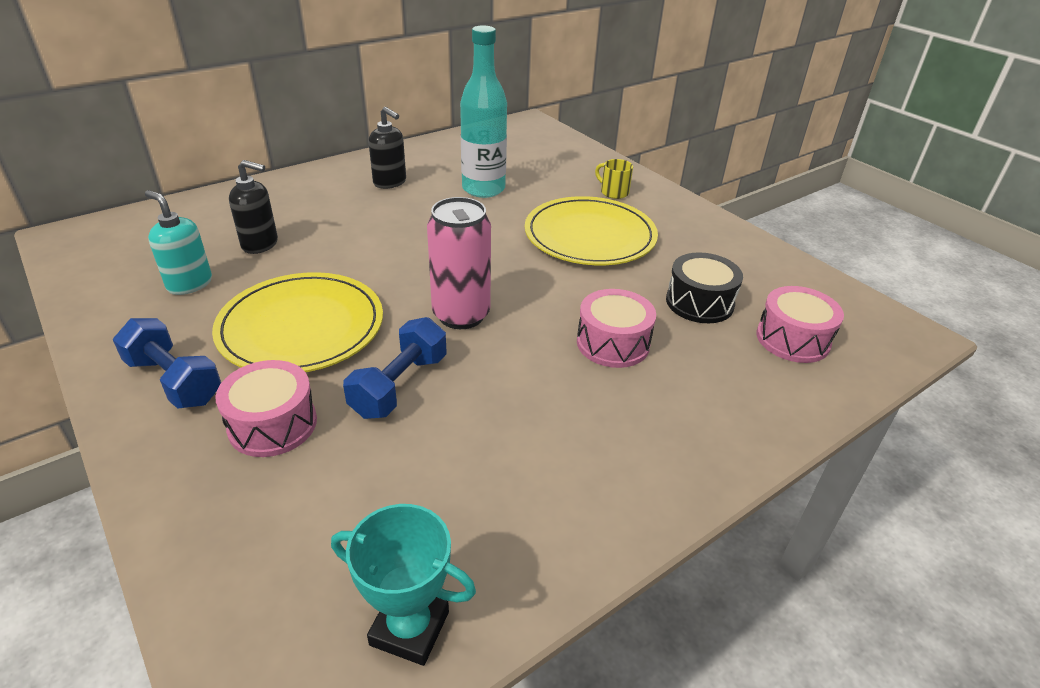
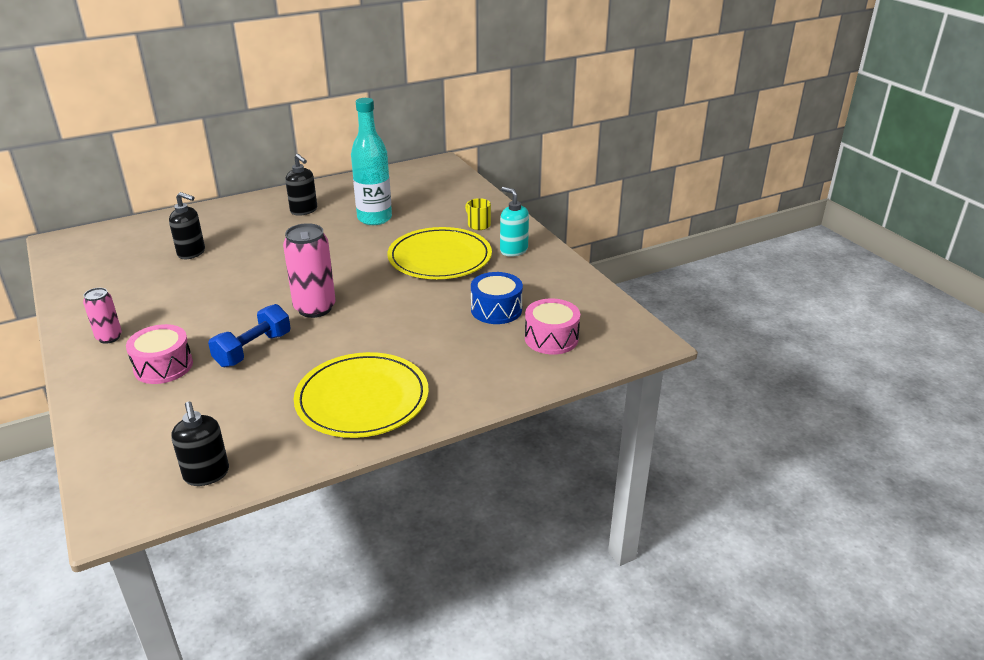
camera: 10 degrees right, 5 degrees down
blue dumbbell [113,318,221,409] -> pink can [83,288,122,344]
turquoise soap dispenser [145,190,212,295] -> turquoise soap dispenser moved to [500,187,529,257]
yellow plate [212,272,383,372] -> yellow plate moved to [294,352,429,438]
turquoise trophy [331,504,476,666] -> black soap dispenser [171,401,229,486]
pink drum [577,289,656,368] -> none
black drum [666,252,743,323] -> blue drum [471,272,523,324]

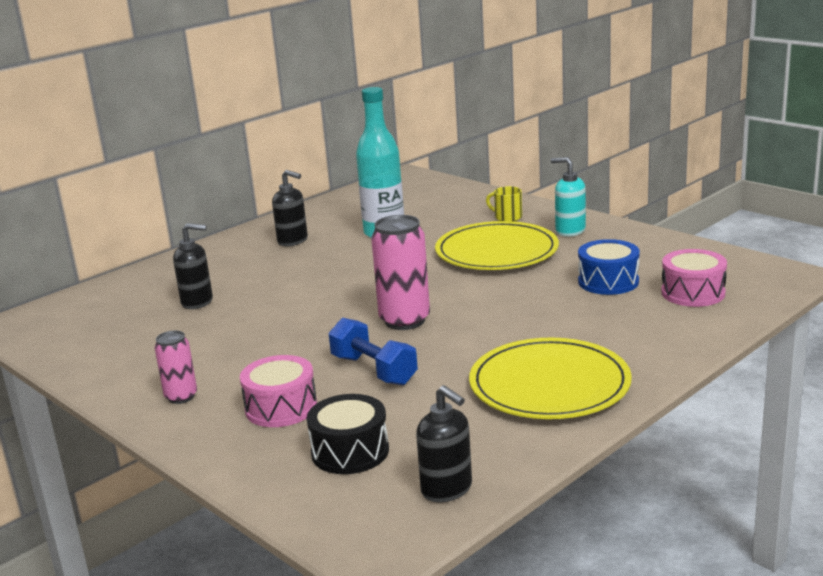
camera: 15 degrees left, 10 degrees down
blue dumbbell [208,304,291,367] -> blue dumbbell turned 60 degrees counterclockwise [329,318,418,385]
none -> black drum [307,394,389,474]

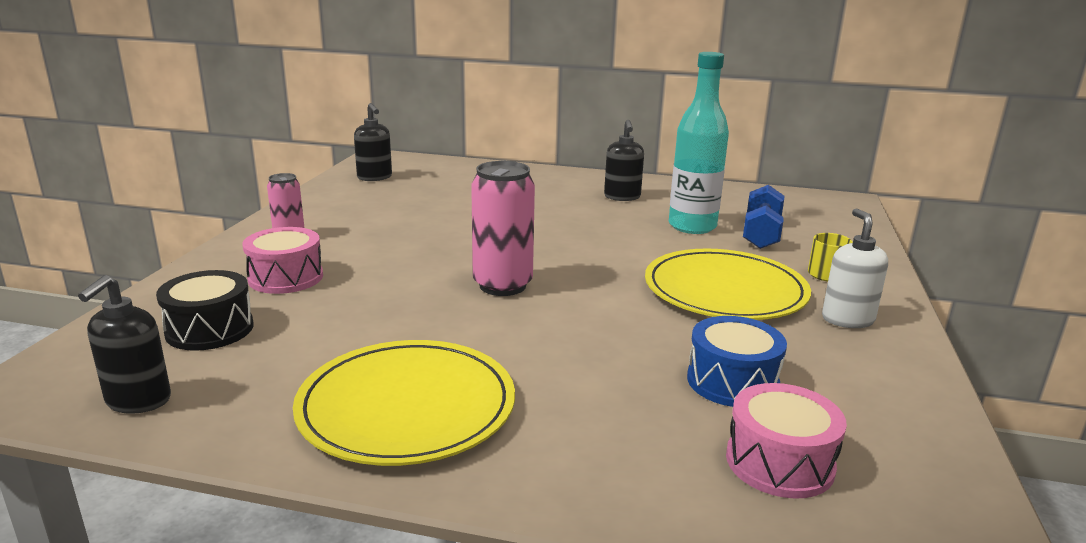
camera: 55 degrees right, 0 degrees up
black soap dispenser [173,223,213,309] -> black soap dispenser moved to [354,103,392,181]
blue dumbbell [329,318,418,385] -> blue dumbbell moved to [743,185,784,249]
turquoise soap dispenser [551,157,586,237] -> white soap dispenser [822,208,888,328]

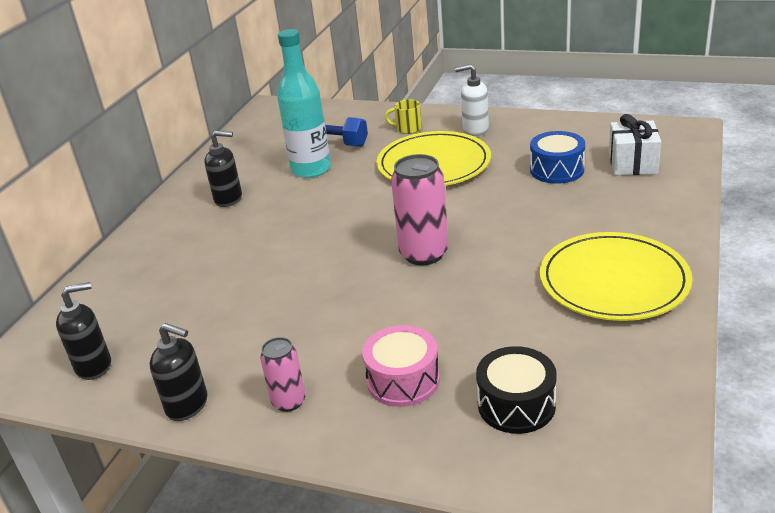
camera: 80 degrees left, 10 degrees up
black soap dispenser [78,275,171,414] -> black soap dispenser moved to [149,323,208,421]
pink drum [726,383,847,499] -> white gift [609,114,661,176]

